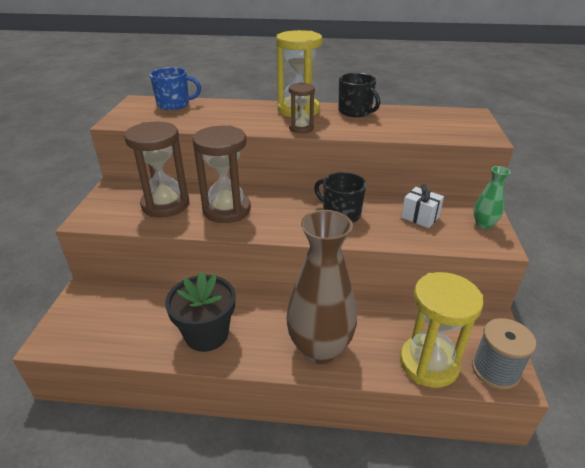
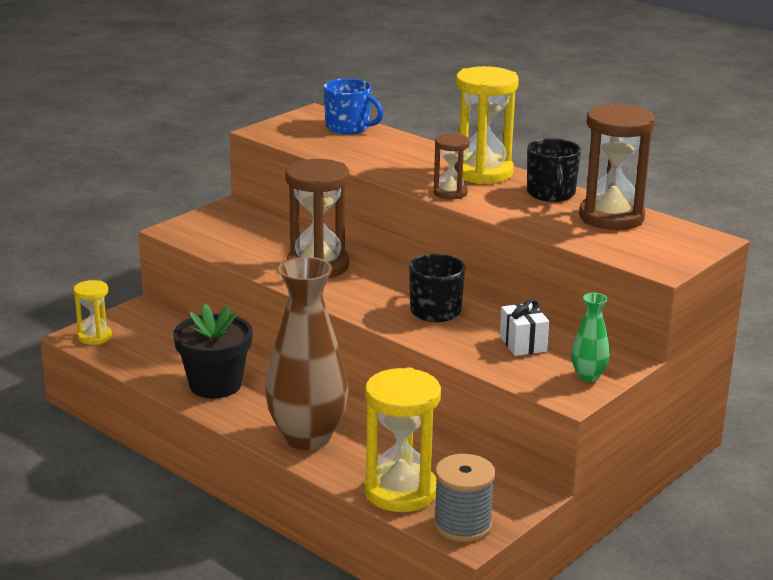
camera: 35 degrees right, 10 degrees down
brown hourglass [124,122,189,217] -> brown hourglass moved to [579,103,655,230]
none -> yellow hourglass [74,280,112,345]

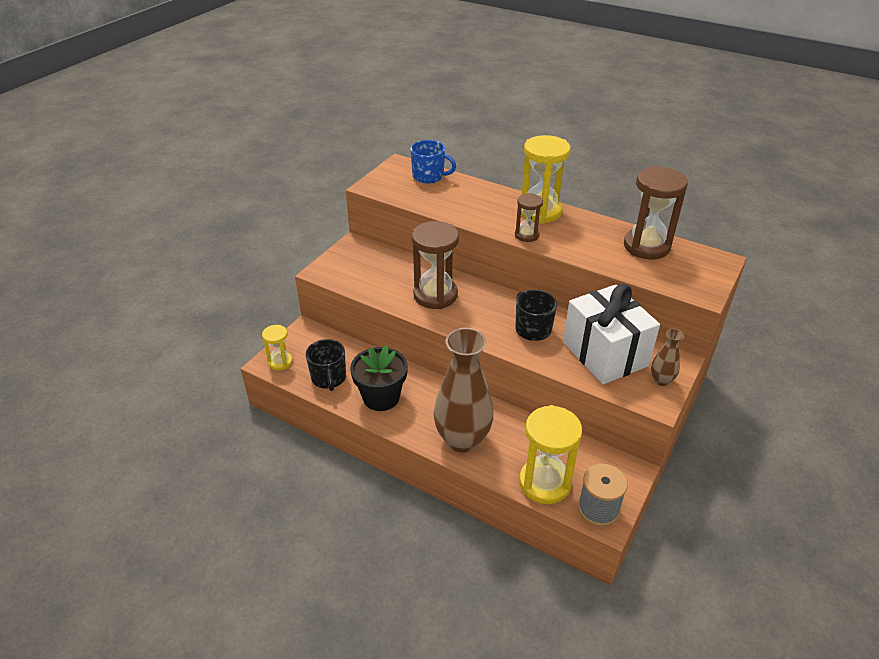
camera: 10 degrees left, 15 degrees up
white gift [500,299,549,356] -> white gift [563,284,660,384], size x2.28
black mug [527,138,581,202] -> black mug moved to [306,339,346,391]
green vase [571,293,610,382] -> brown vase [651,329,684,386]

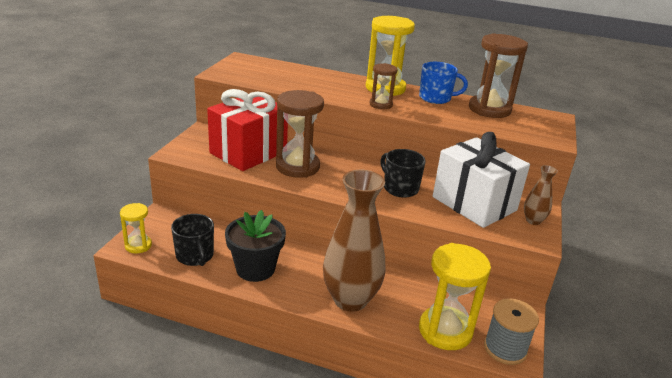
camera: 15 degrees left, 10 degrees down
blue mug [410,140,456,183] -> blue mug moved to [419,62,468,104]
none -> red gift [207,89,288,171]

